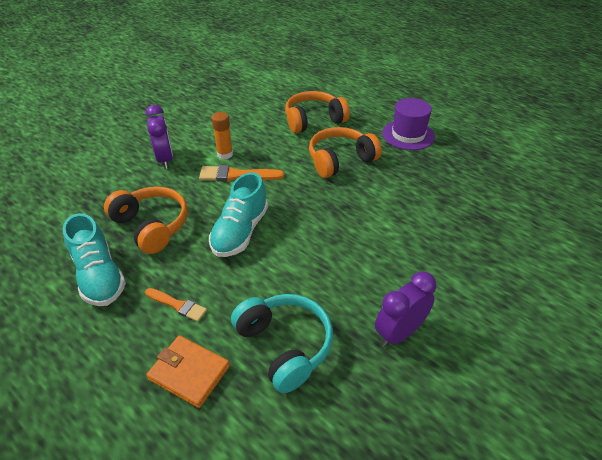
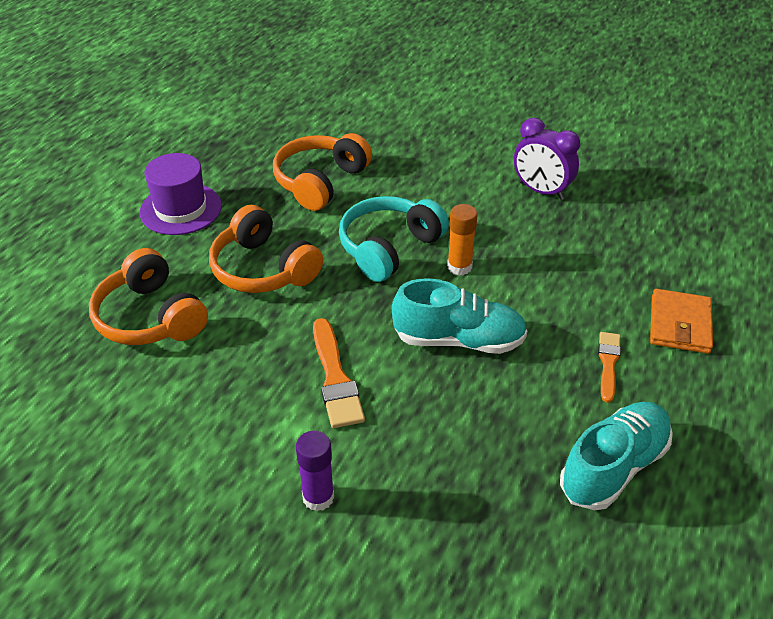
camera: 105 degrees left, 0 degrees up
orange headphones [104,186,188,254] -> orange headphones moved to [273,133,372,211]
purple clock [145,105,173,169] -> purple glue stick [296,431,334,511]
orange glue stick [211,112,233,159] -> orange glue stick moved to [447,204,478,276]
turquoise headphones [231,294,333,393] -> turquoise headphones moved to [339,196,449,282]

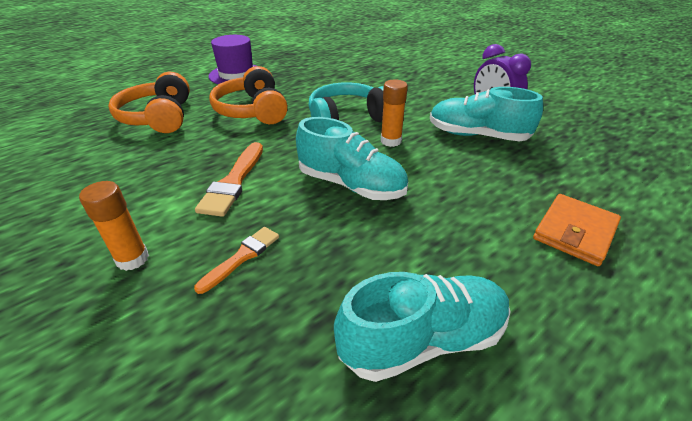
camera: 25 degrees right, 5 degrees down
orange headphones [273,133,372,211] -> none
purple glue stick [296,431,334,511] -> orange glue stick [79,181,149,271]
orange brush [598,332,621,403] -> orange brush moved to [194,227,279,294]
none -> turquoise shoe [430,87,543,141]

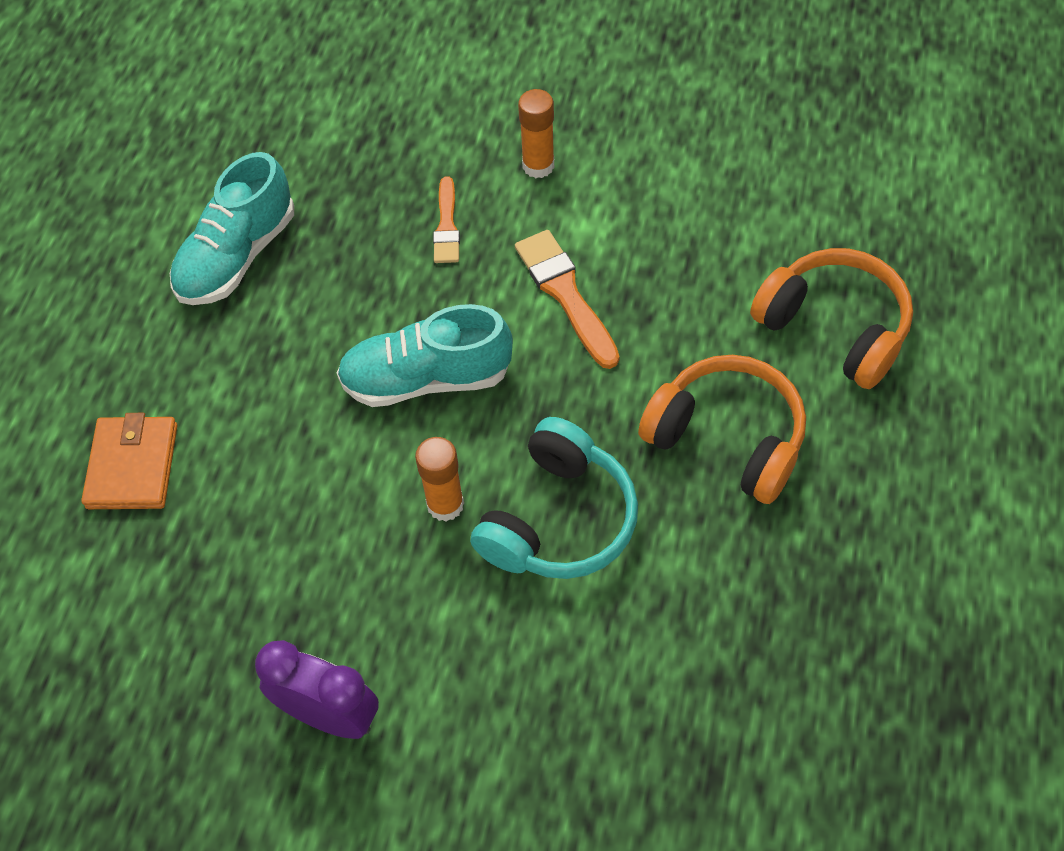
camera: 145 degrees right, 20 degrees up
purple hat [208,35,256,84] -> none
turquoise shoe [430,87,543,141] -> none

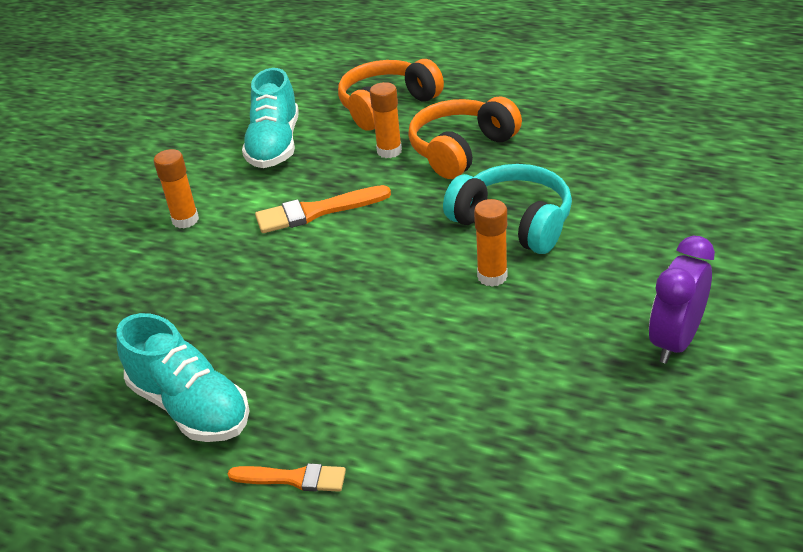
camera: 80 degrees left, 20 degrees down
orange wallet [81,413,178,509] -> none
turquoise shoe [337,304,513,407] -> turquoise shoe moved to [242,68,299,168]
orange brush [433,176,460,263] -> orange brush moved to [228,463,346,492]
none -> orange glue stick [370,82,402,158]

